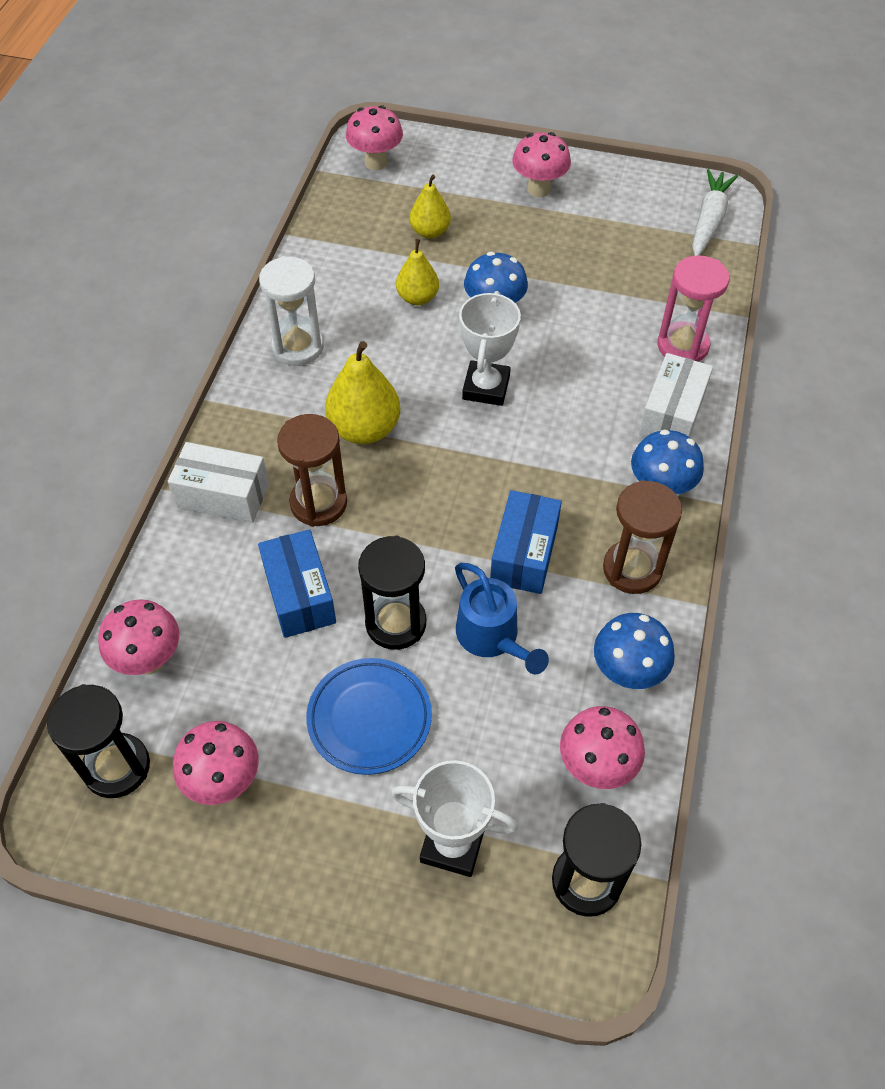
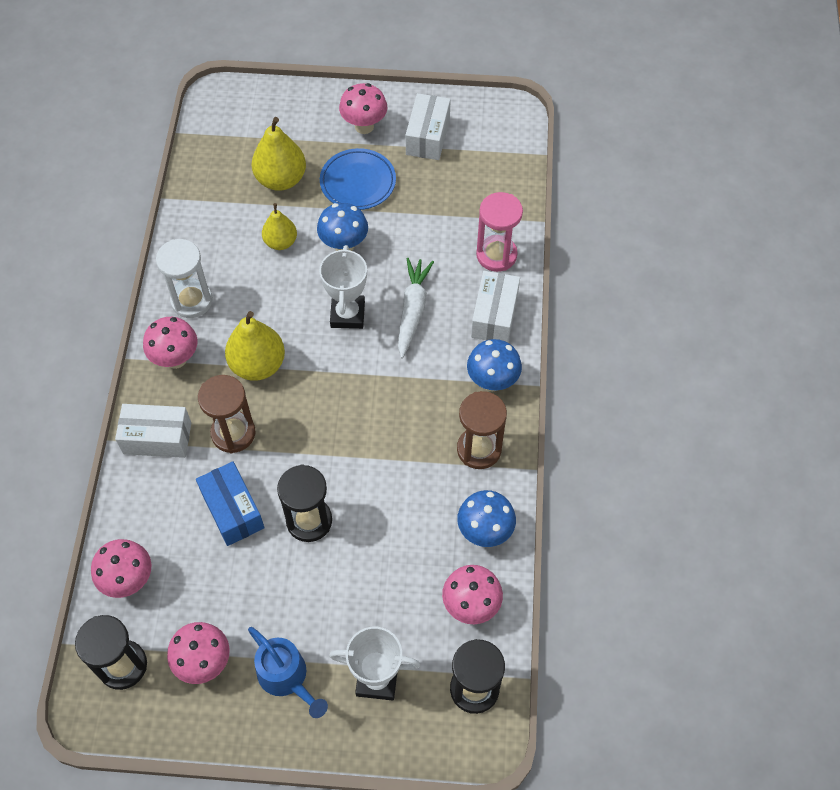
camera: 10 degrees left, 5 degrees up
blue plate [306,658,432,775] -> blue plate moved to [320,148,396,210]
pink mushroom [346,105,403,170] -> pink mushroom moved to [143,317,198,369]
yellow pear [410,174,451,239] -> yellow pear [252,117,306,191], size x1.58
blue watering can [455,563,549,674] -> blue watering can moved to [248,627,328,718]
blue box [490,490,562,594] -> none
white carrot [692,169,738,256] -> white carrot moved to [398,258,434,358]
none -> white box [405,93,451,160]

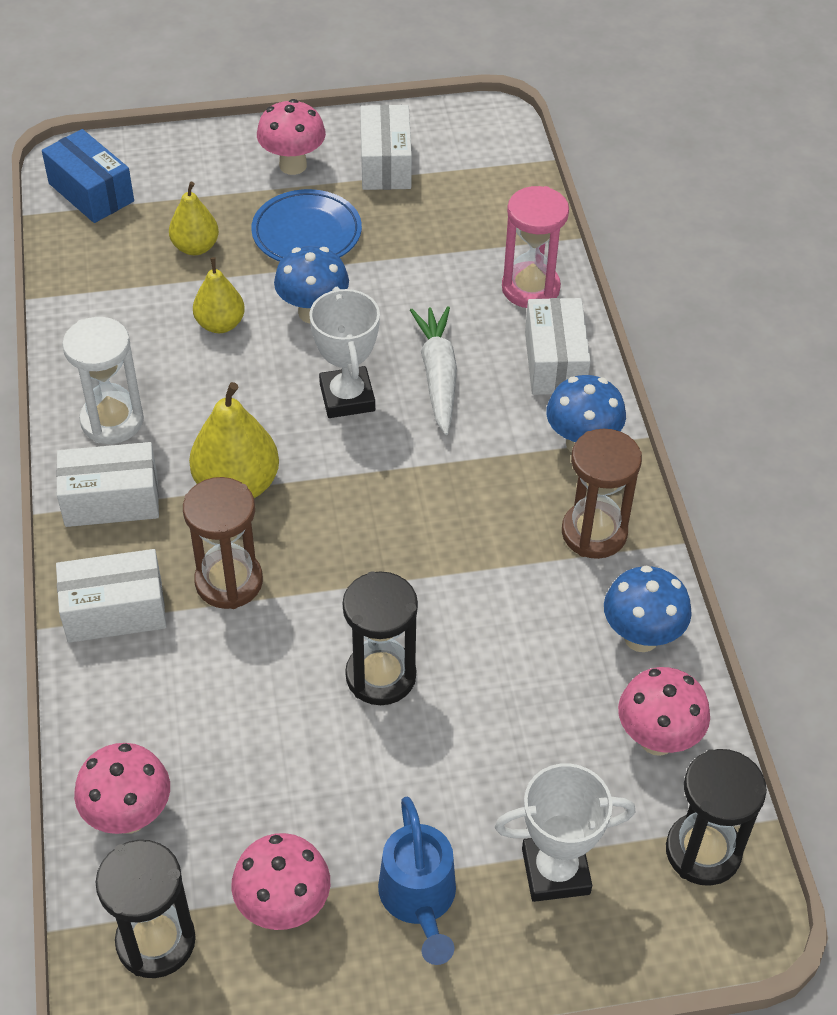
camera: 15 degrees left, 10 degrees down
pink mushroom [143,317,198,369] -> white box [56,442,159,527]
blue box [196,461,264,546] -> blue box moved to [42,129,134,223]
blue watering can [248,627,328,718] -> blue watering can turned 45 degrees clockwise [378,796,456,965]
yellow pear [252,117,306,191] -> yellow pear [169,182,219,255], size x0.63

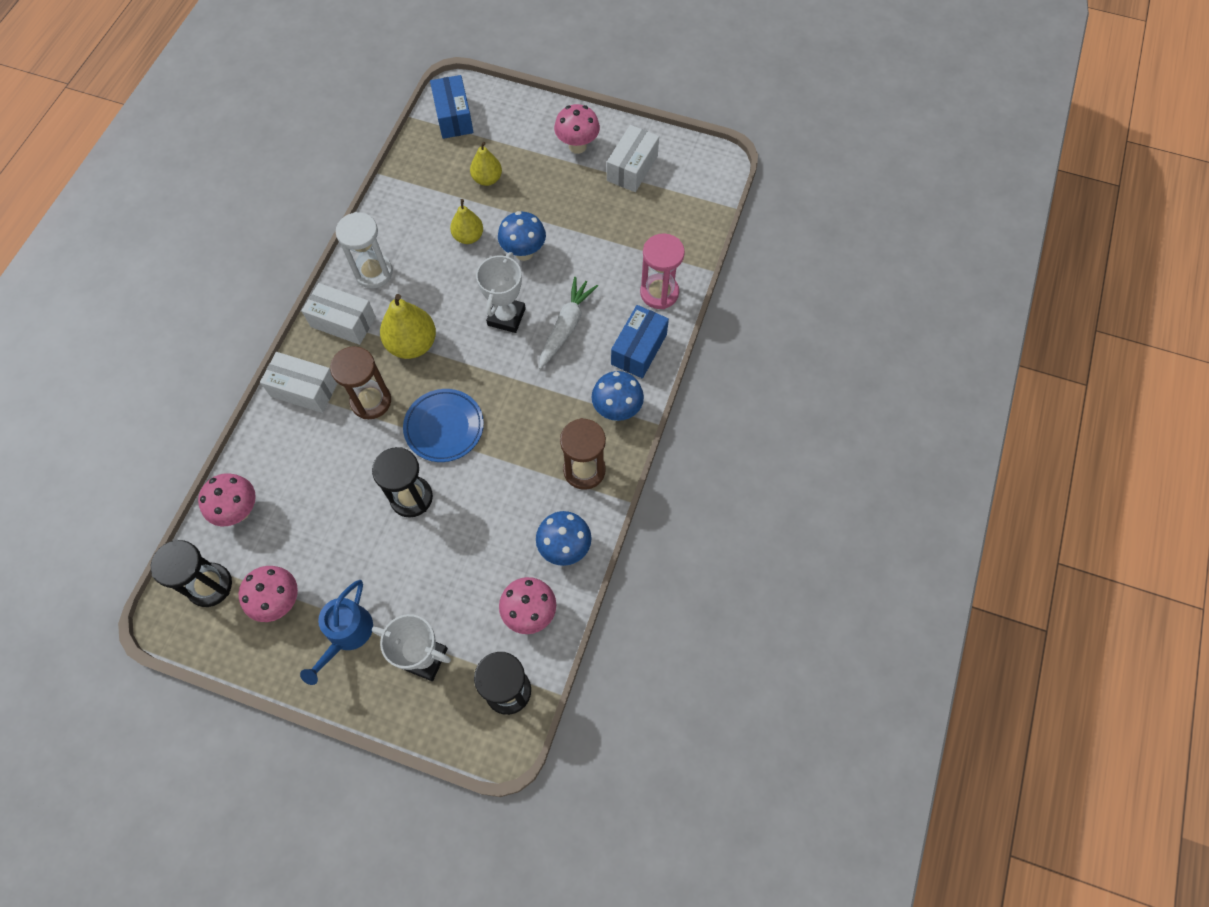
camera: 30 degrees right, 15 degrees up
blue plate [251,189,362,262] -> blue plate moved to [403,389,484,462]
white box [525,298,591,395] -> blue box [611,305,669,378]

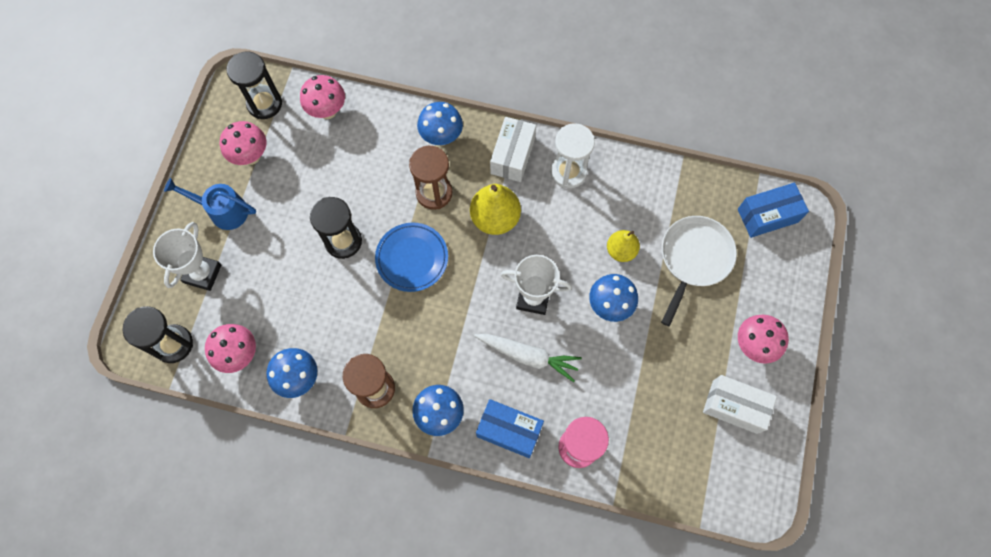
camera: 85 degrees right, 5 degrees up
white box [260,352,338,413] -> blue mushroom [417,102,463,146]
yellow pear [470,142,502,186] -> white pan [661,216,737,326]

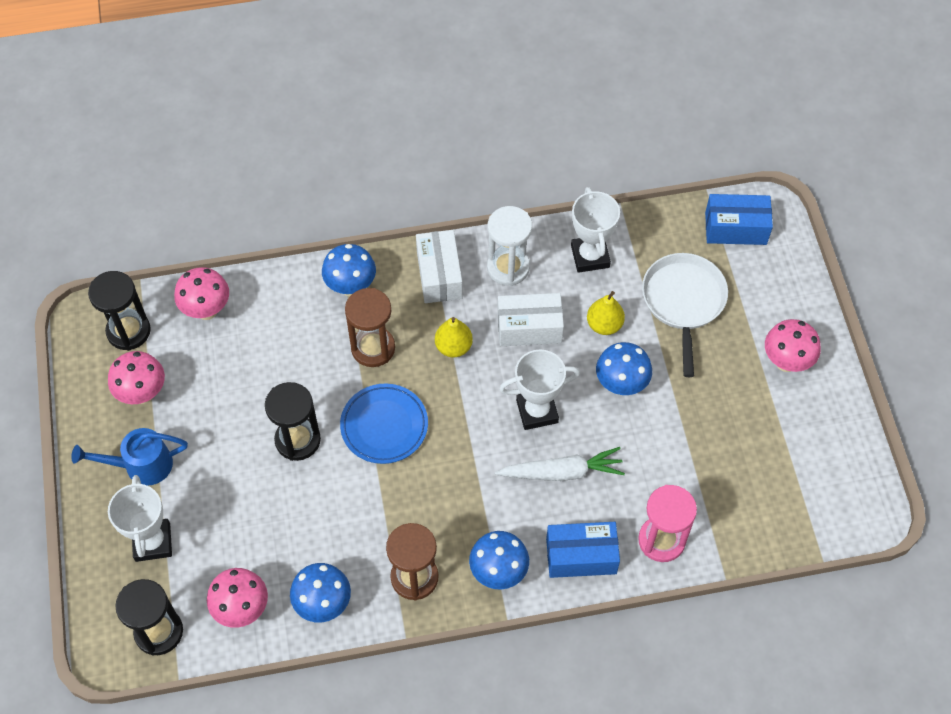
camera: 25 degrees left, 10 degrees down
yellow pear [470,184,521,235] -> yellow pear [435,317,473,357], size x0.63
white box [703,375,777,434] -> white box moved to [497,293,564,346]
blue box [738,183,809,238] -> blue box turned 45 degrees clockwise [705,194,773,245]
none -> white trophy [571,187,620,273]

